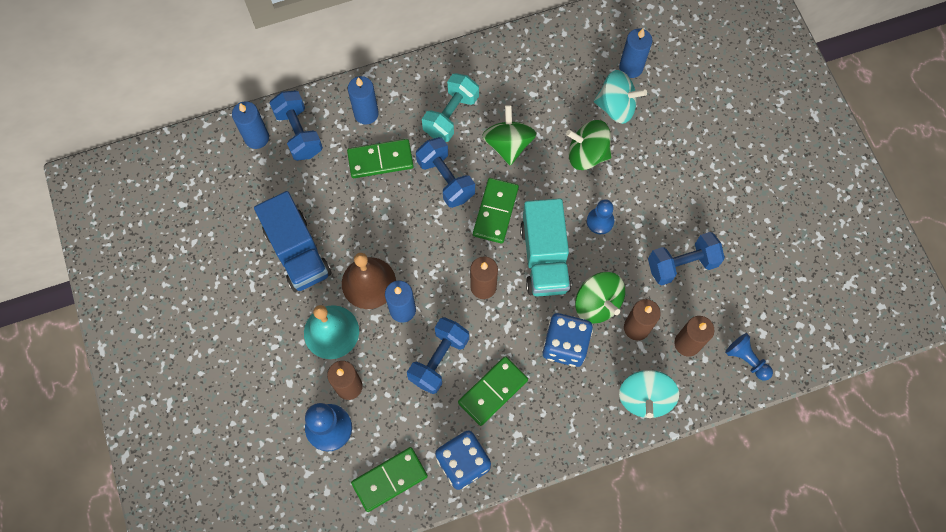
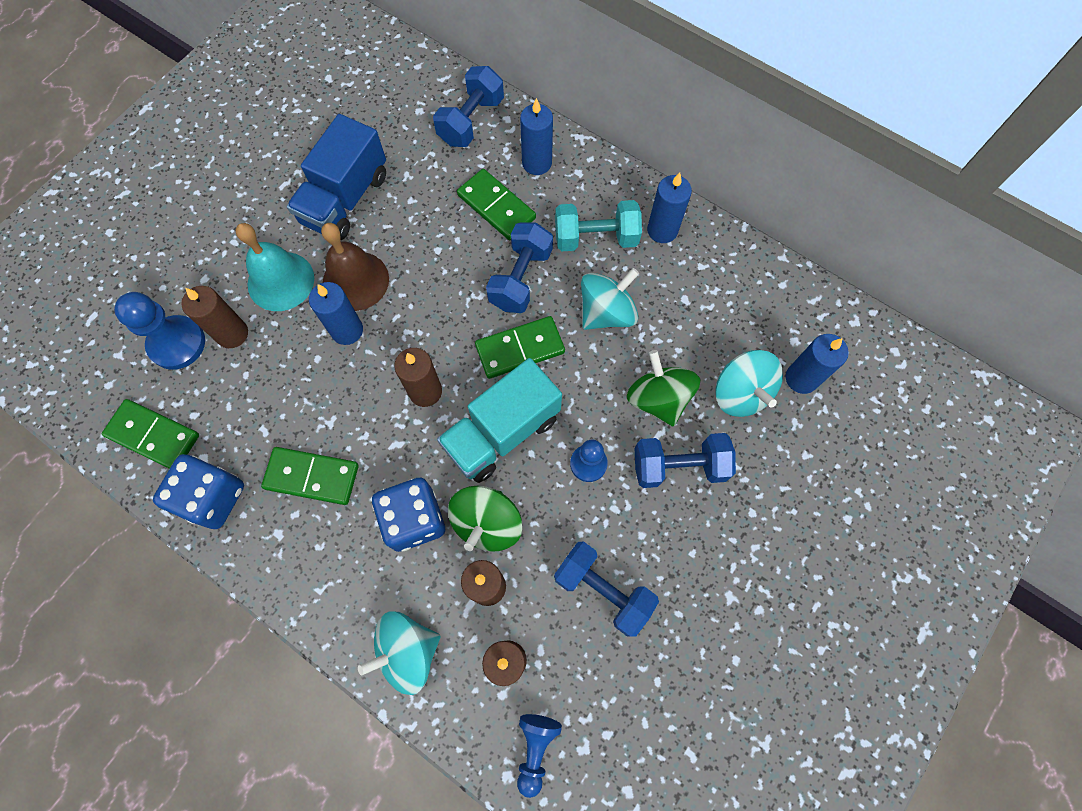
camera: 55 degrees right, 0 degrees up
blue candle [232,101,269,149] -> blue candle moved to [647,172,692,243]
blue dumbbell [407,317,469,394] -> blue dumbbell moved to [635,433,736,488]
green spinning top [482,105,536,166] -> turquoise spinning top [581,268,639,330]

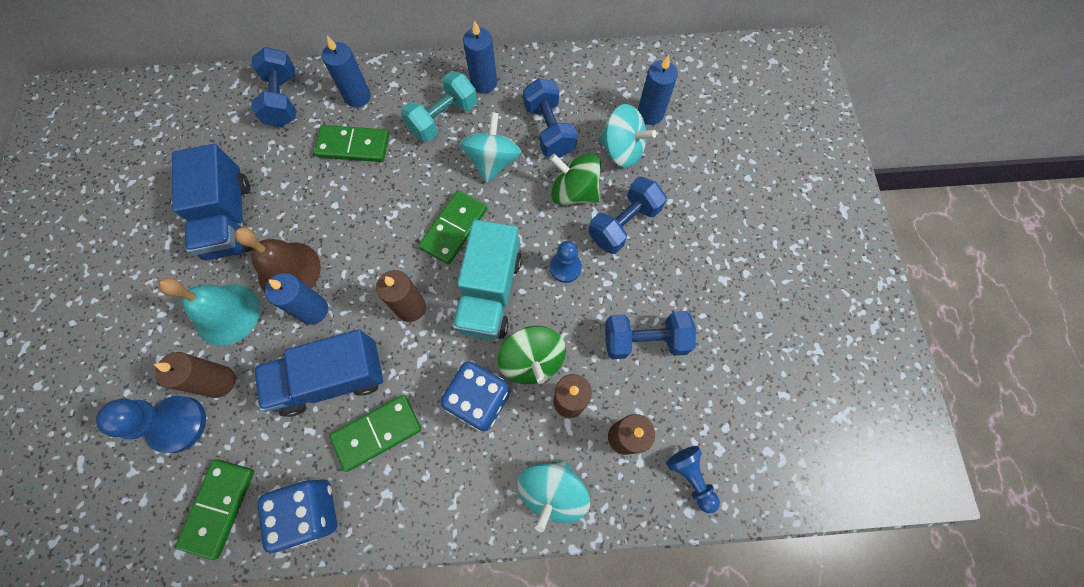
camera: 40 degrees left, 0 degrees up
green domino [102,399,199,469] -> green domino turned 60 degrees counterclockwise [175,459,254,560]
blue dumbbell [486,222,553,313] -> blue dumbbell moved to [523,78,578,157]
none -> blue truck [254,329,383,417]

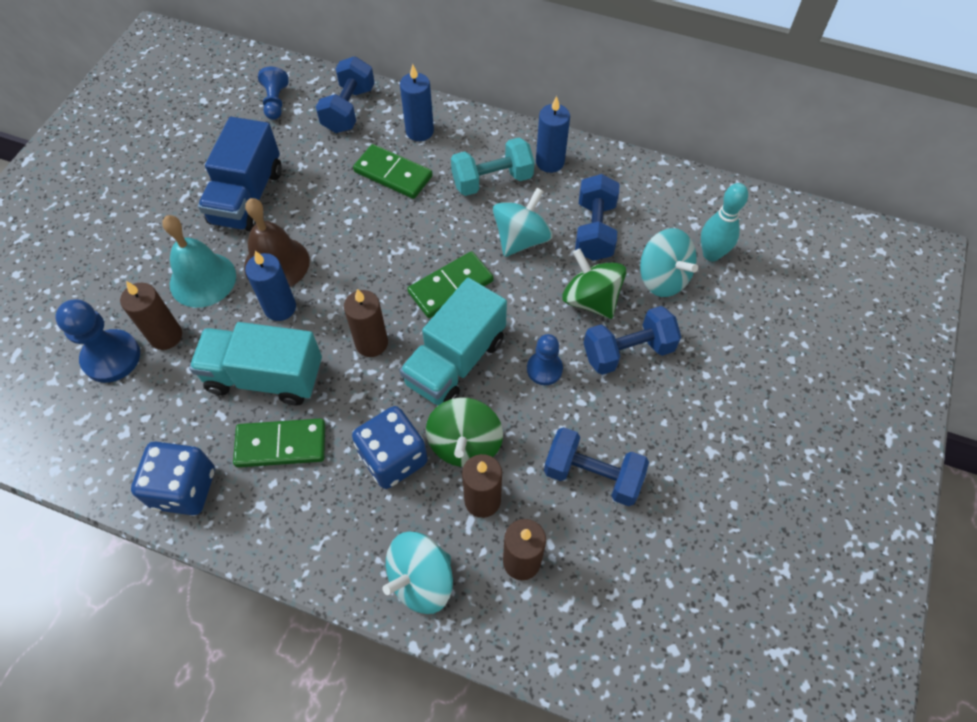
camera: 25 degrees right, 10 degrees down
green domino [175,459,254,560] -> none
blue truck [254,329,383,417] -> turquoise truck [189,322,322,406]
blue candle [638,55,678,125] -> turquoise bowling pin [701,183,748,261]
blue pawn [666,446,720,513] -> blue pawn moved to [258,67,289,120]

